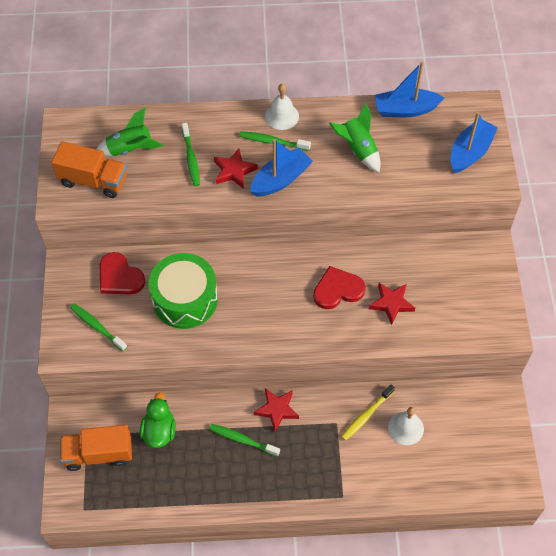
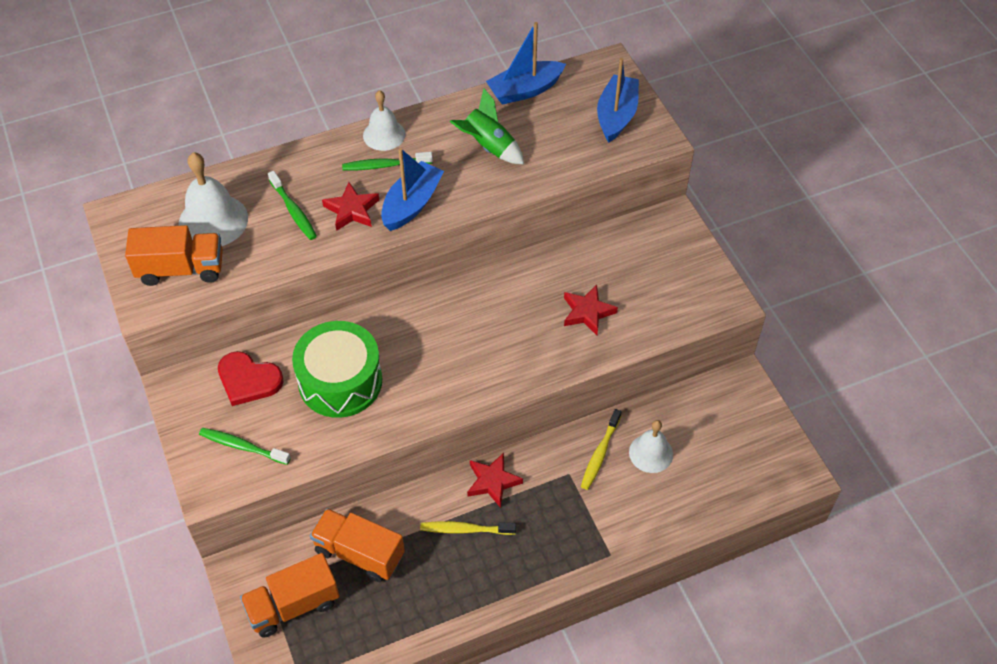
camera: 20 degrees left, 5 degrees down
green rocket [96,108,164,156] -> white bell [179,152,248,246]
green duck [140,392,176,448] -> orange truck [310,508,405,582]
green toothbrush [209,424,280,457] -> yellow toothbrush [420,521,516,535]
red heart [313,266,366,309] -> none

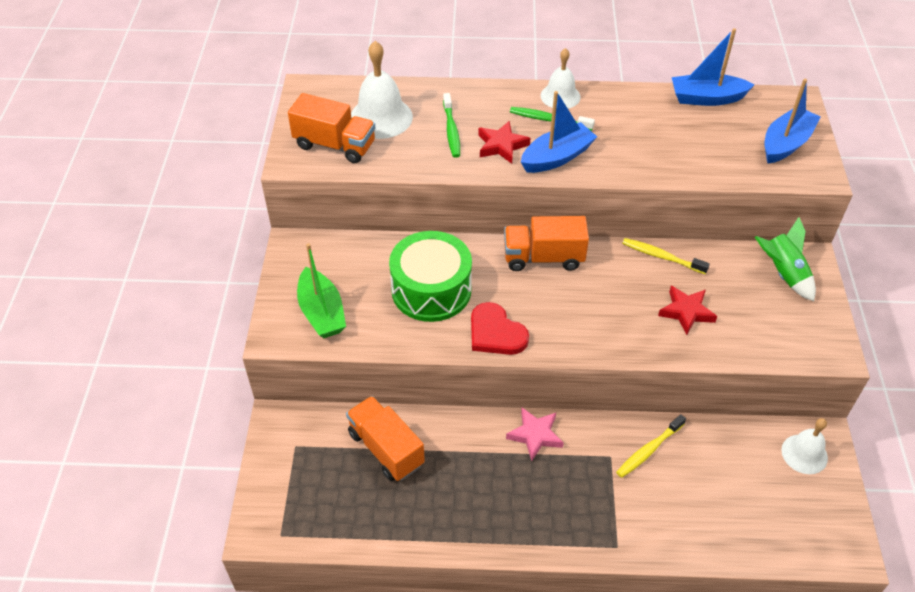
camera: 25 degrees right, 5 degrees down
green toothbrush [199,428,291,465] -> green boat [297,243,346,338]
red heart [218,351,283,406] -> red heart moved to [471,302,529,355]
orange truck [240,553,340,638] -> orange truck moved to [504,216,589,271]
yellow toothbrush [420,521,516,535] -> yellow toothbrush moved to [622,238,710,274]
green rocket [450,88,524,164] -> green rocket moved to [755,217,816,301]
red star [467,453,523,508] -> pink star [506,408,564,461]
white bell [629,420,673,473] -> white bell moved to [781,418,828,474]

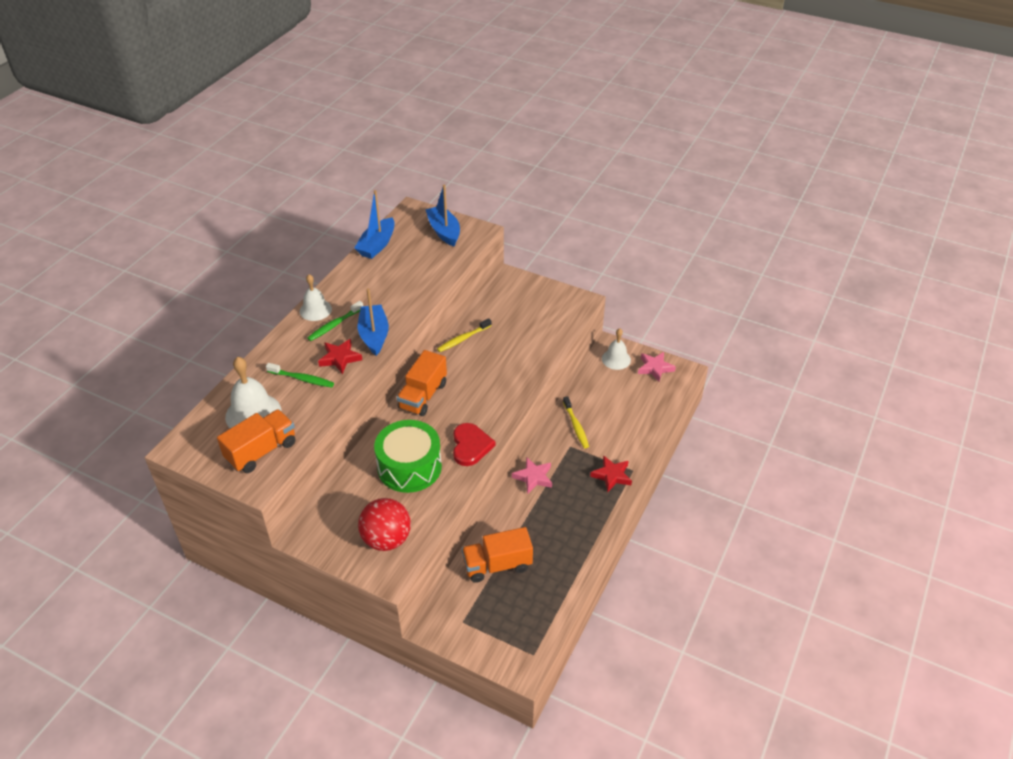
camera: 65 degrees left, 5 degrees down
green boat [297,243,346,338] -> red ball [358,498,411,551]
red heart [471,302,529,355] -> red heart turned 75 degrees counterclockwise [453,423,496,466]
red star [658,286,717,335] -> red star moved to [590,455,632,492]
green rocket [755,217,816,301] -> none
none -> pink star [638,352,676,382]

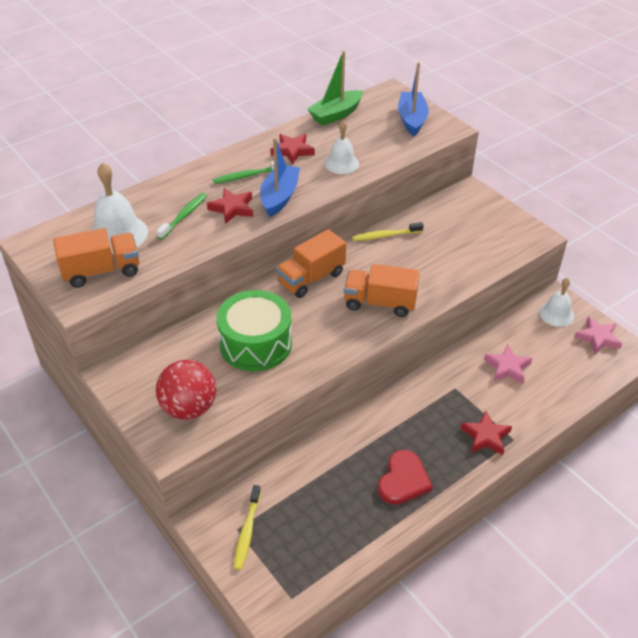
camera: 25 degrees right, 0 degrees up
green toothbrush [266,363,334,388] -> green toothbrush turned 105 degrees counterclockwise [156,193,207,240]
white bell [300,274,332,321] -> white bell moved to [324,120,359,174]
blue boat [354,190,395,259] -> green boat [307,51,363,126]
red heart [453,423,496,466] -> red heart moved to [378,450,433,504]
orange truck [462,527,533,583] -> orange truck moved to [344,264,420,317]
pink star [512,457,552,494] -> pink star moved to [484,345,532,384]
yellow toothbrush [563,396,589,448] -> yellow toothbrush moved to [234,485,261,570]
none -> red star [270,134,315,165]

